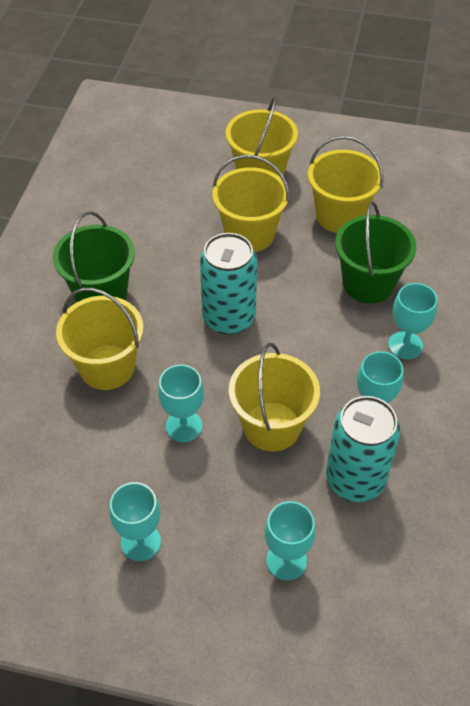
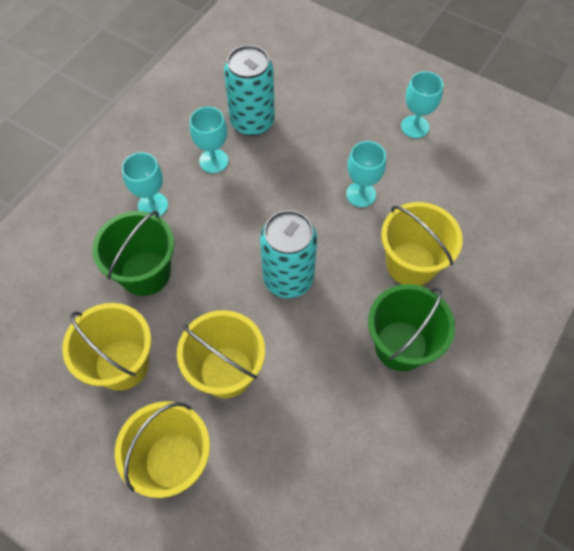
camera: 160 degrees left, 10 degrees up
yellow bucket [229,343,320,451] -> none
turquoise goblet [264,501,316,580] -> none

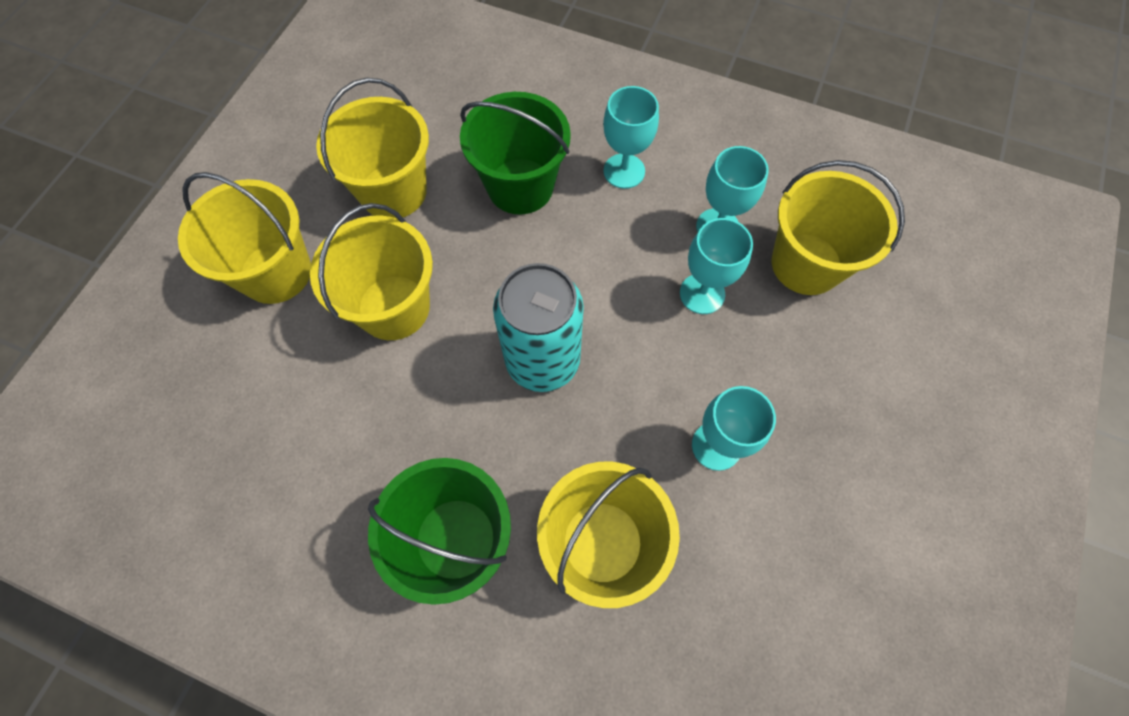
camera: 80 degrees right, 5 degrees up
turquoise can [224,45,275,136] -> yellow bucket [772,160,905,295]
turquoise goblet [401,71,444,138] -> turquoise goblet moved to [680,218,753,314]

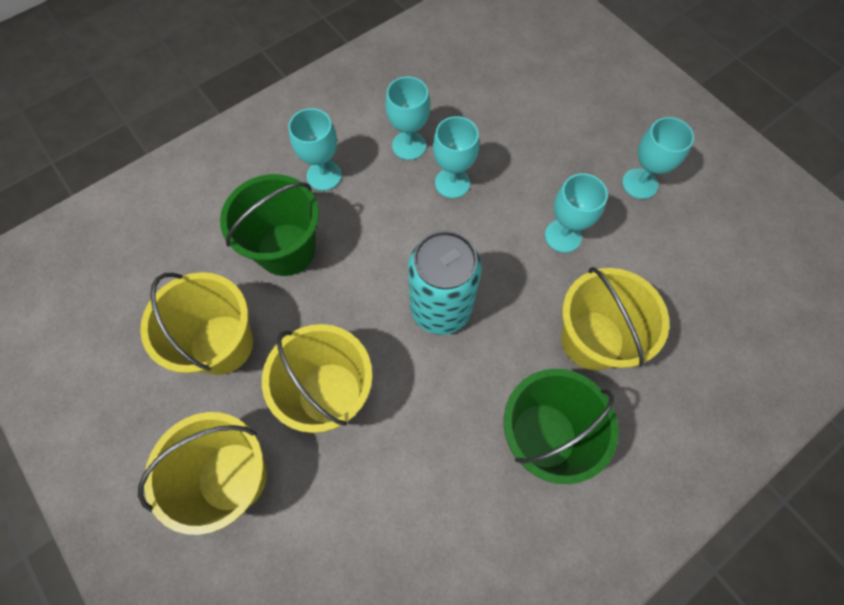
camera: 60 degrees left, 0 degrees up
yellow bucket [772,160,905,295] -> none
none -> turquoise goblet [622,117,694,199]

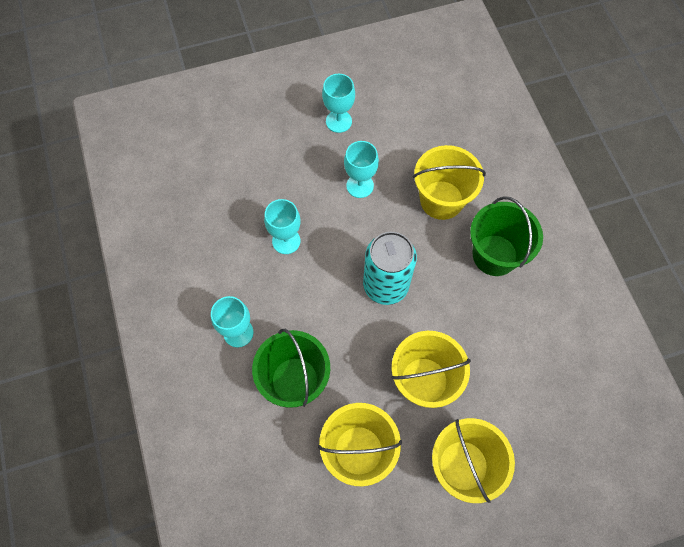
camera: 70 degrees left, 0 degrees up
turquoise goblet [385,77,430,160] -> none

